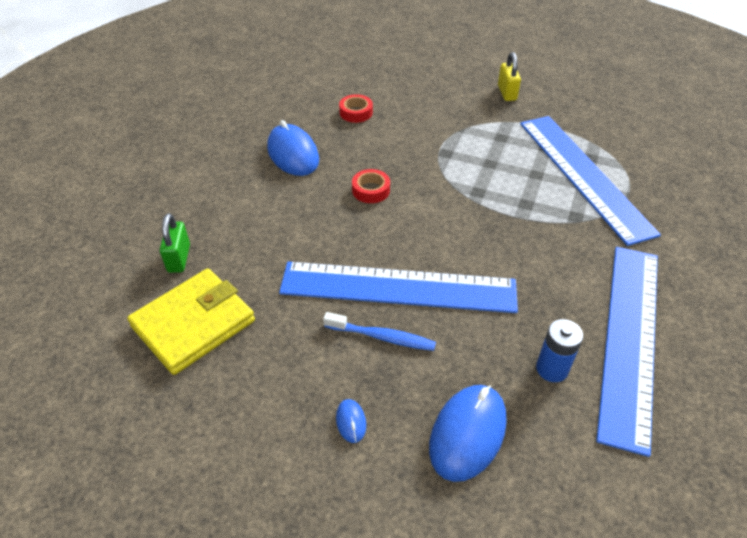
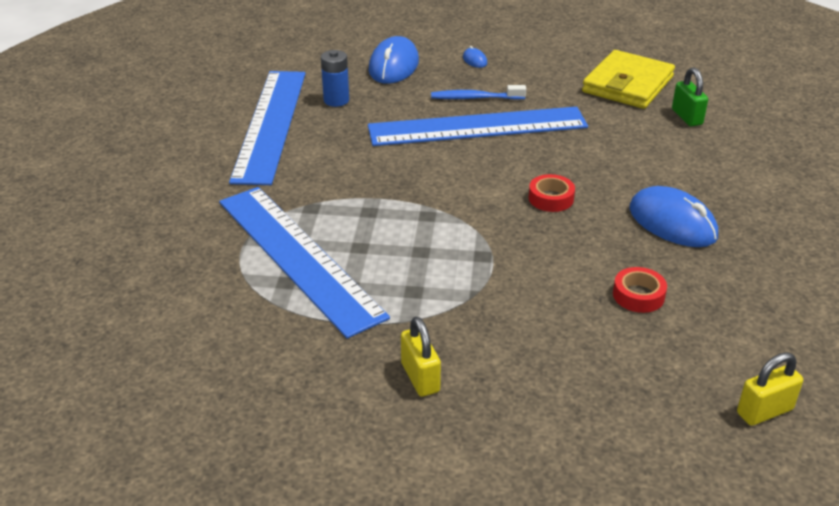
camera: 165 degrees right, 10 degrees down
none -> yellow padlock [737,352,803,426]

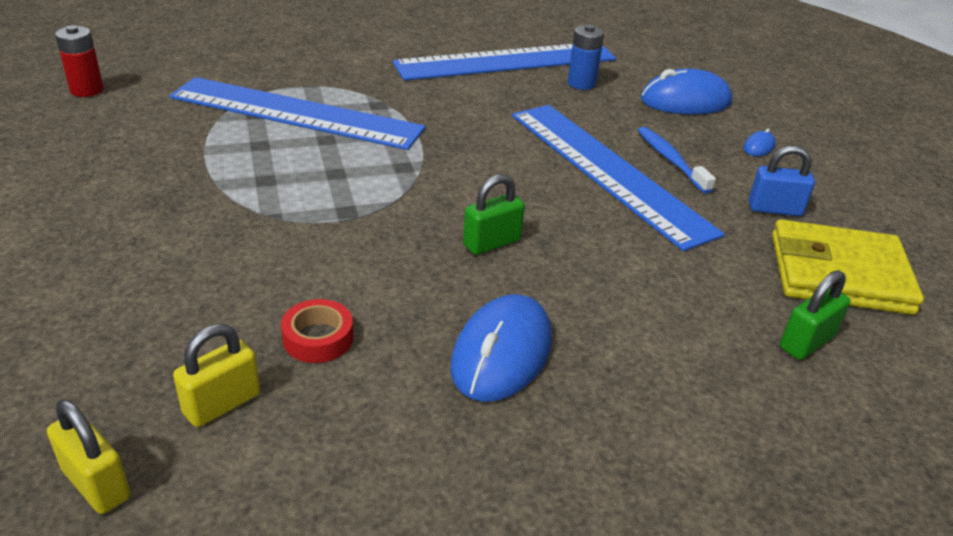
camera: 65 degrees right, 0 degrees up
blue ruler [219,187,390,339] -> blue ruler turned 75 degrees clockwise [169,77,426,150]
yellow padlock [401,317,441,397] -> yellow padlock moved to [173,324,260,427]
red tape [529,174,575,212] -> green padlock [463,174,525,255]
none -> red battery [55,25,104,97]
none -> blue padlock [748,145,815,216]

